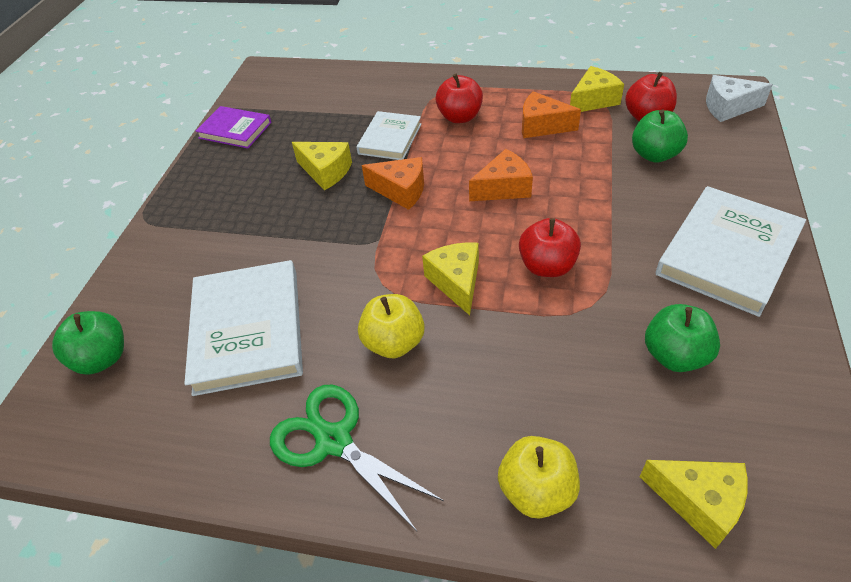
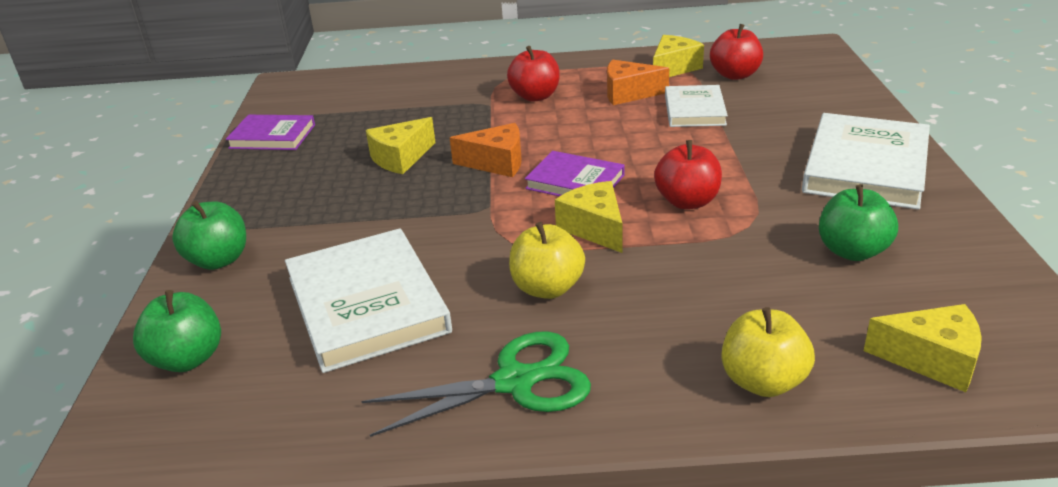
camera: 15 degrees left, 15 degrees down
green scissors [270,385,444,531] -> green scissors turned 135 degrees clockwise [362,331,591,437]
yellow cheese [292,142,352,190] -> yellow cheese turned 120 degrees clockwise [366,117,436,174]
white book [357,111,421,160] -> white book moved to [665,85,728,127]
orange cheese [469,149,533,201] -> none
green apple [632,110,688,163] -> green apple moved to [172,200,246,270]
white cheese [706,75,773,122] -> none
none -> purple book [525,151,624,196]

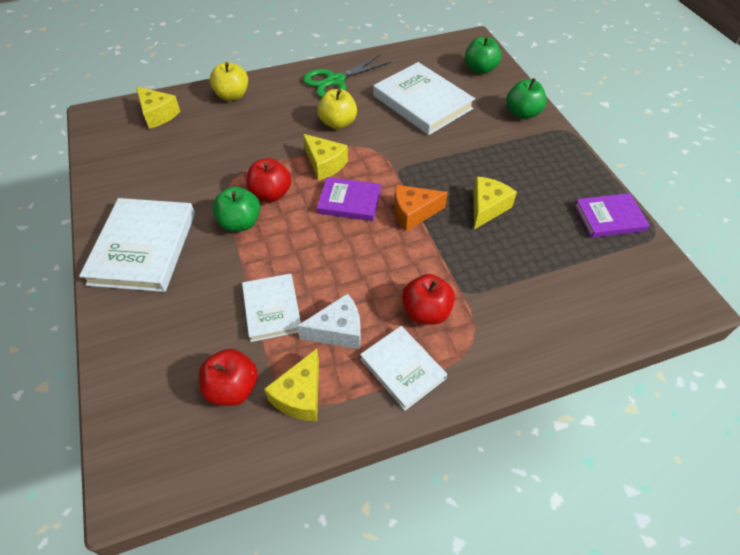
camera: 160 degrees right, 20 degrees up
orange cheese [607,60,669,105] -> white cheese [297,293,361,349]
green apple [819,184,898,261] -> green apple moved to [213,186,260,232]
yellow cheese [864,304,982,392] -> yellow cheese turned 135 degrees counterclockwise [136,87,180,129]
none -> white book [360,326,447,411]

